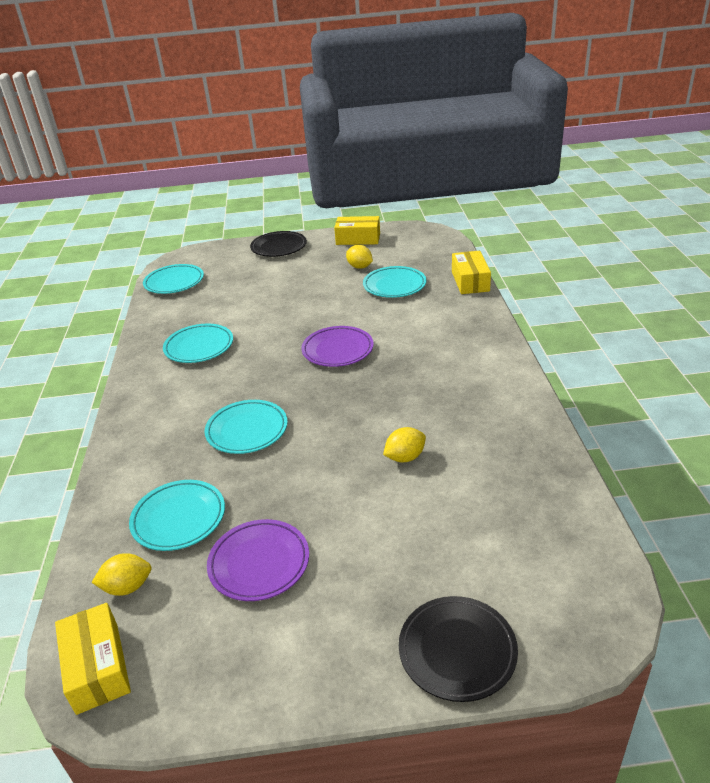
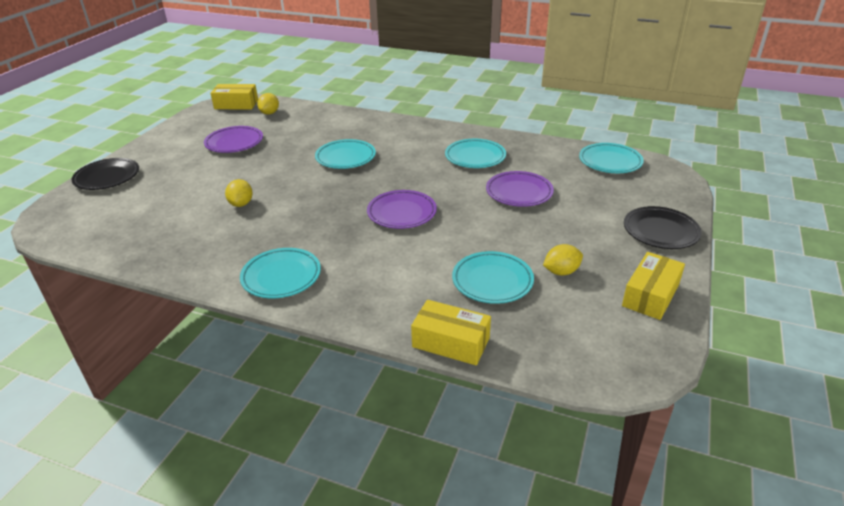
camera: 115 degrees right, 0 degrees up
turquoise plate [129,480,225,551] -> turquoise plate moved to [240,248,321,298]
none -> purple plate [486,171,554,207]

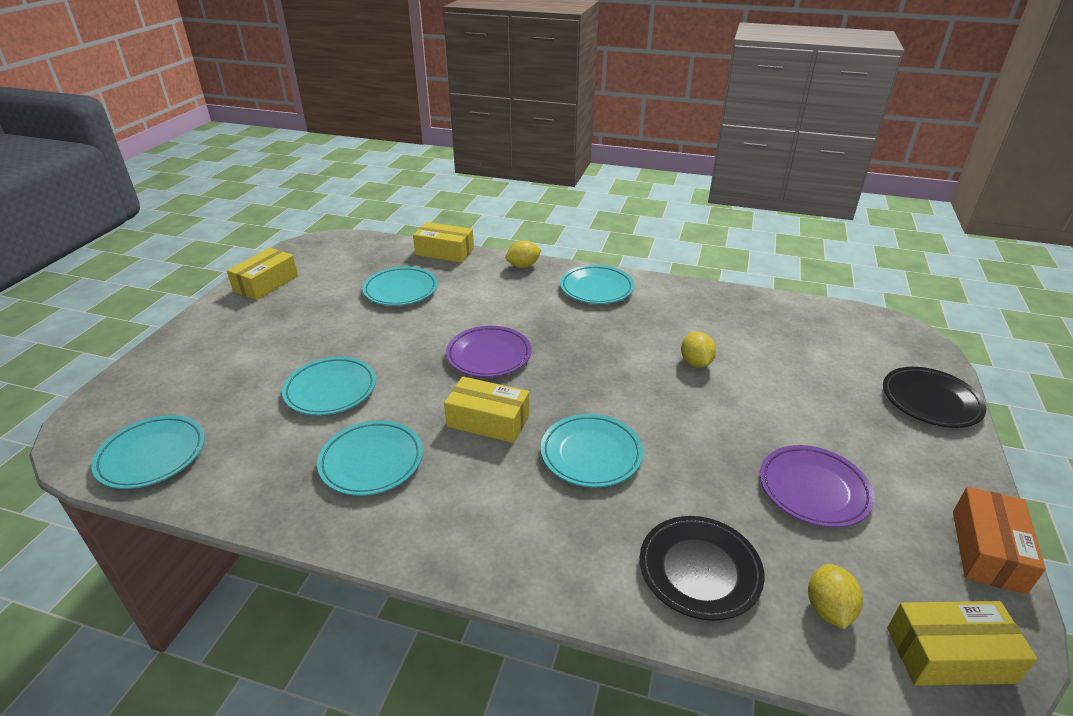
camera: 175 degrees right, 0 degrees up
purple plate [486,171,554,207] -> turquoise plate [282,357,376,415]
yellow lemon [543,244,583,276] -> yellow lemon moved to [505,240,541,268]
black plate [624,206,702,249] -> black plate moved to [640,516,765,621]
none -> yellow box [444,376,529,443]
none -> orange box [953,487,1046,594]

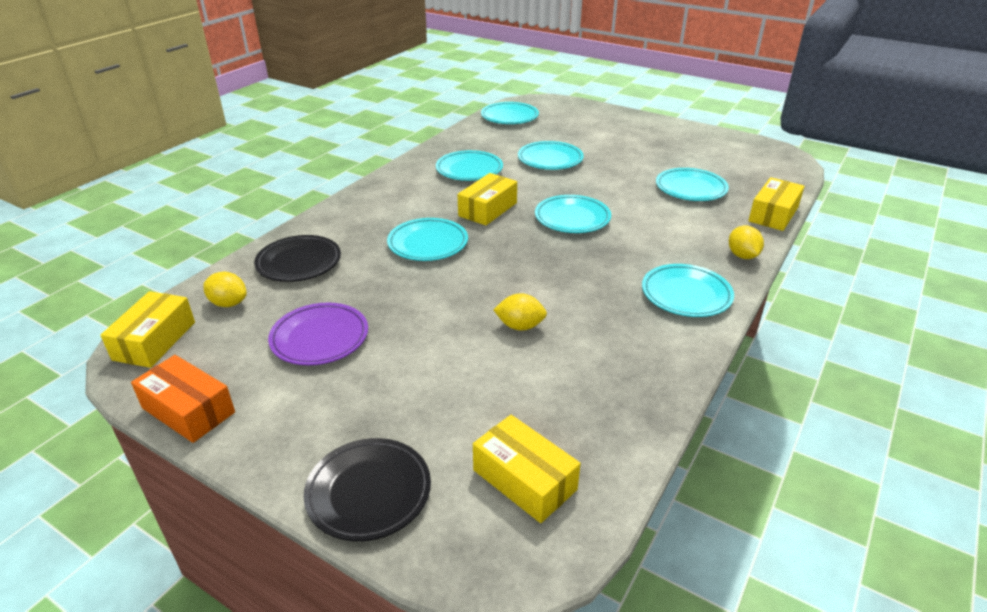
camera: 105 degrees right, 0 degrees up
yellow box [227,248,298,300] -> yellow box moved to [473,415,581,523]
purple plate [446,326,532,377] -> turquoise plate [535,195,611,233]

